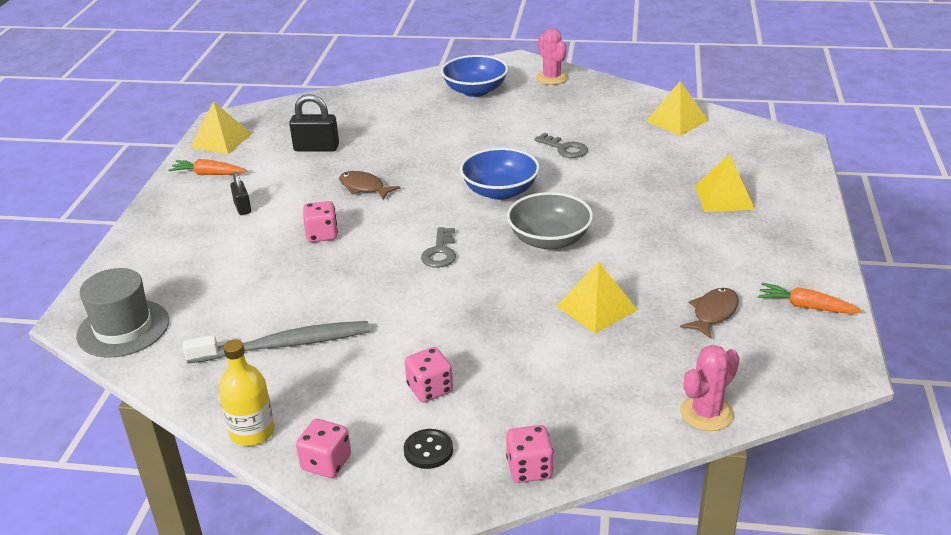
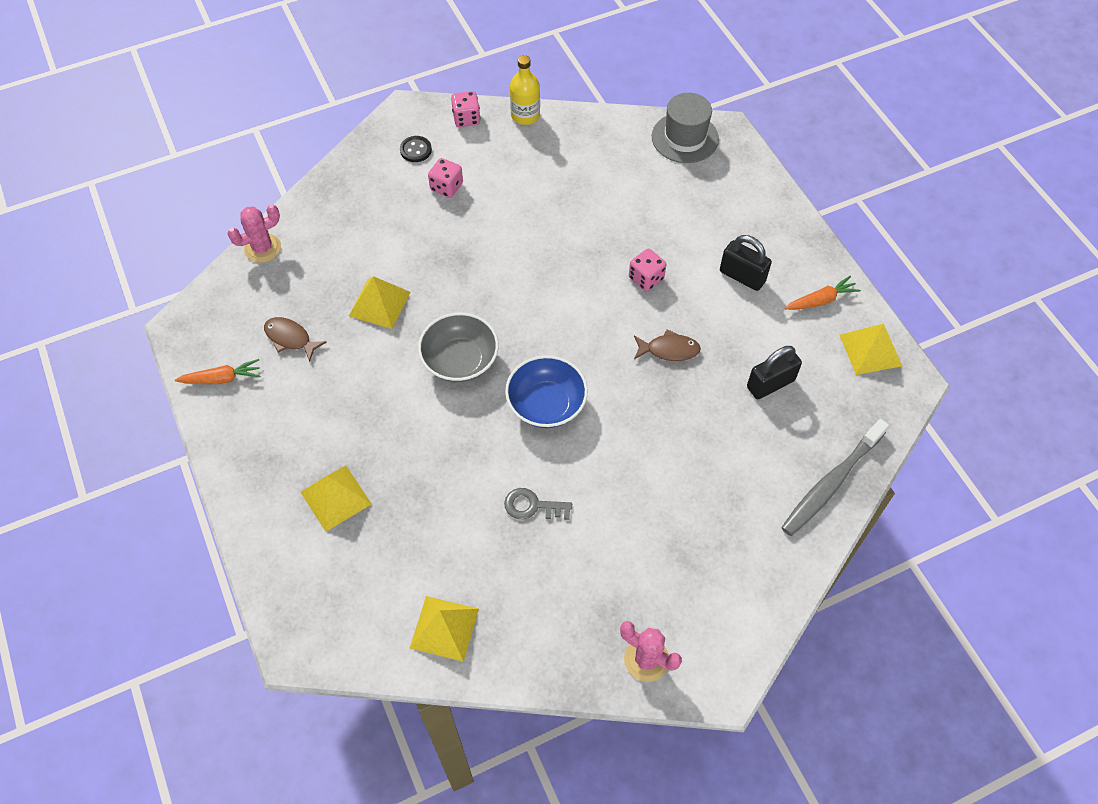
camera: 145 degrees right, 25 degrees up
grey toothbrush [183,321,370,363] -> grey toothbrush moved to [781,419,889,536]
black padlock [230,172,251,215] -> black padlock [720,235,772,291], size x1.60
grey key [421,227,456,268] -> none
blue bowl [441,55,508,97] -> none
pink dice [506,425,554,483] -> none
brown fish [680,288,739,339] -> brown fish turned 120 degrees clockwise [264,317,327,362]
pink cactus [680,345,740,431] -> pink cactus turned 45 degrees clockwise [227,204,281,263]

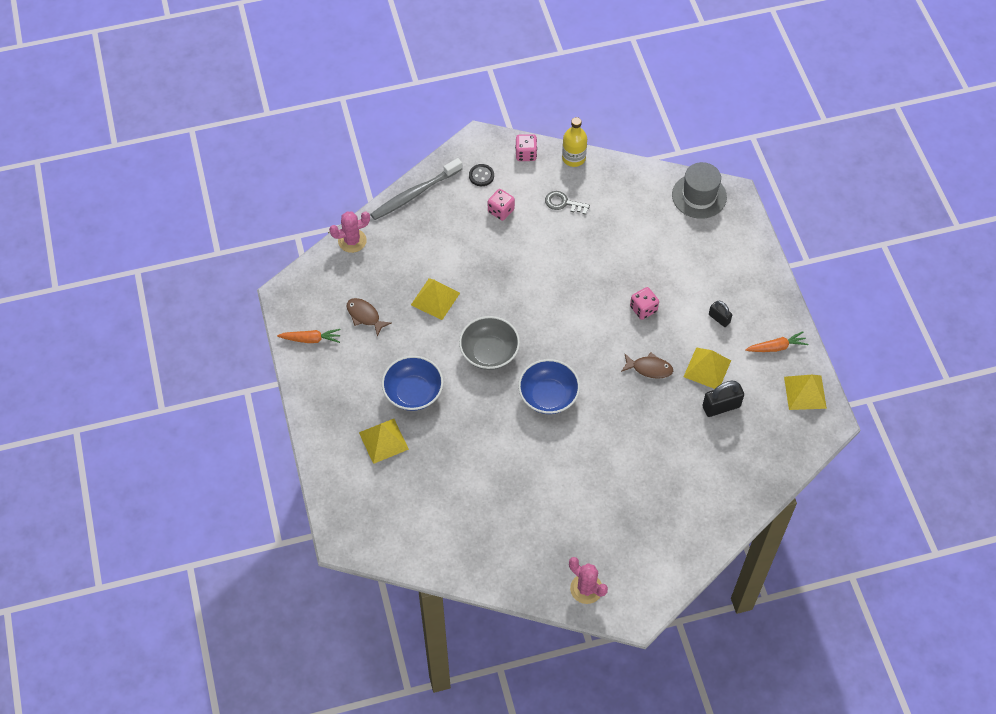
camera: 10 degrees right, 0 degrees up
yellow pyramid [410,596,479,662] -> yellow pyramid moved to [683,347,731,389]
grey key [504,488,572,520] -> grey key moved to [545,191,590,215]
black padlock [720,235,772,291] -> black padlock [709,301,732,327], size x0.62
grey toothbrush [781,419,889,536] -> grey toothbrush moved to [370,158,462,220]
none -> blue bowl [382,356,443,411]

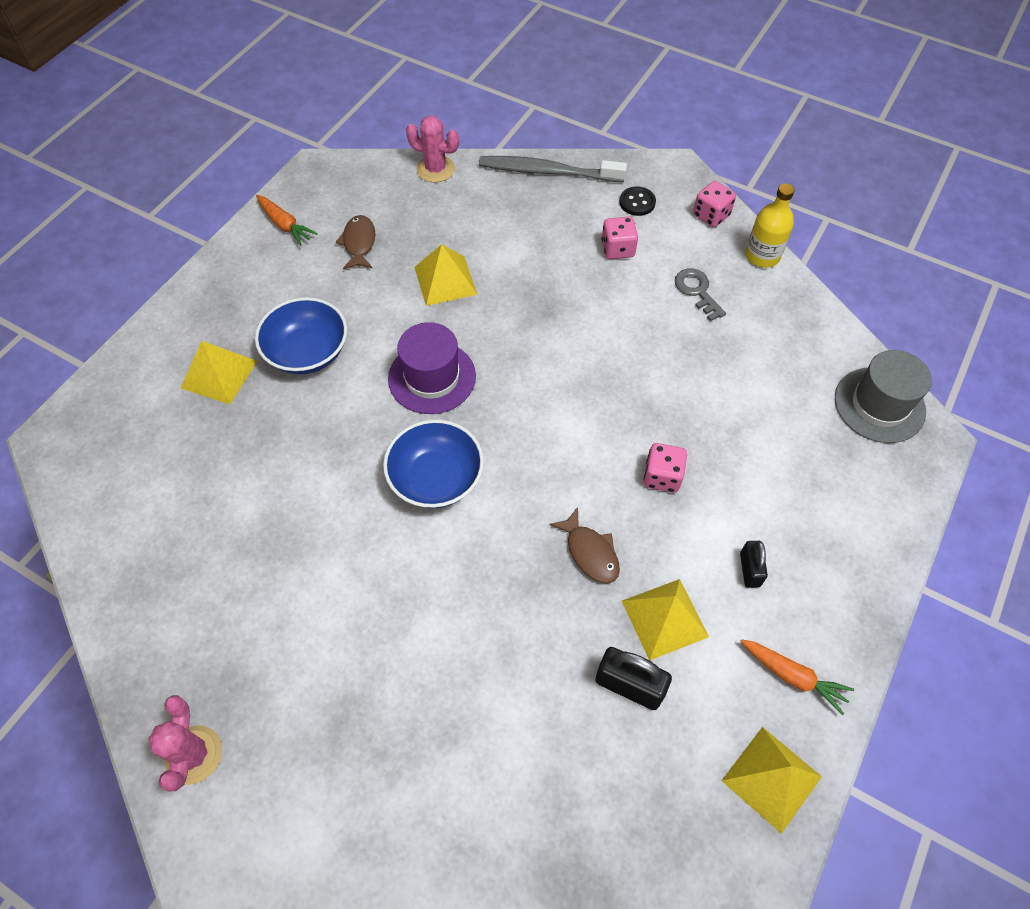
camera: 45 degrees right, 0 degrees up
grey bowl [459,316,520,370] -> purple hat [388,322,476,414]

